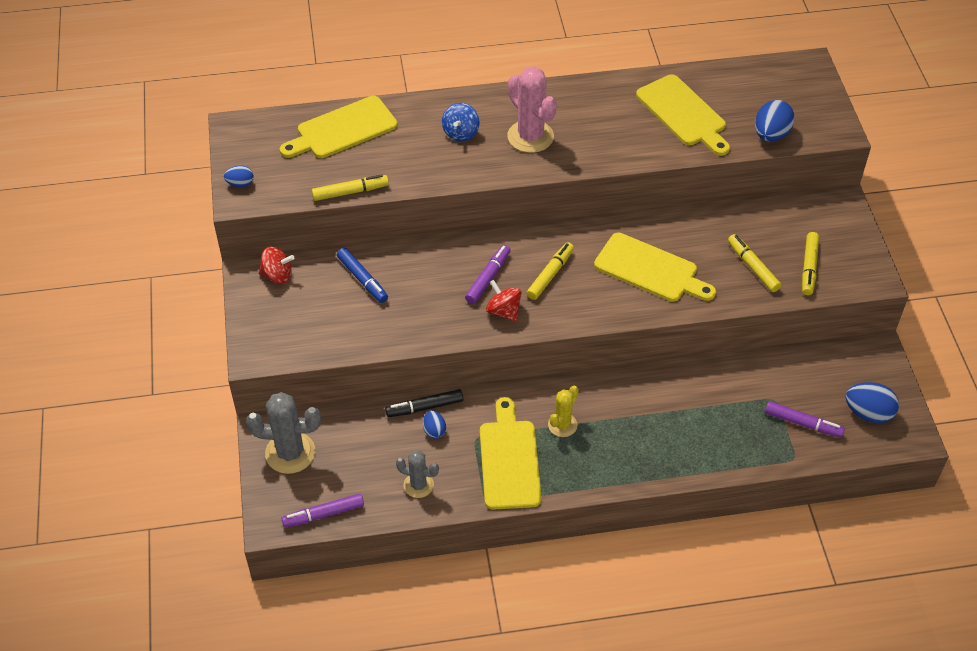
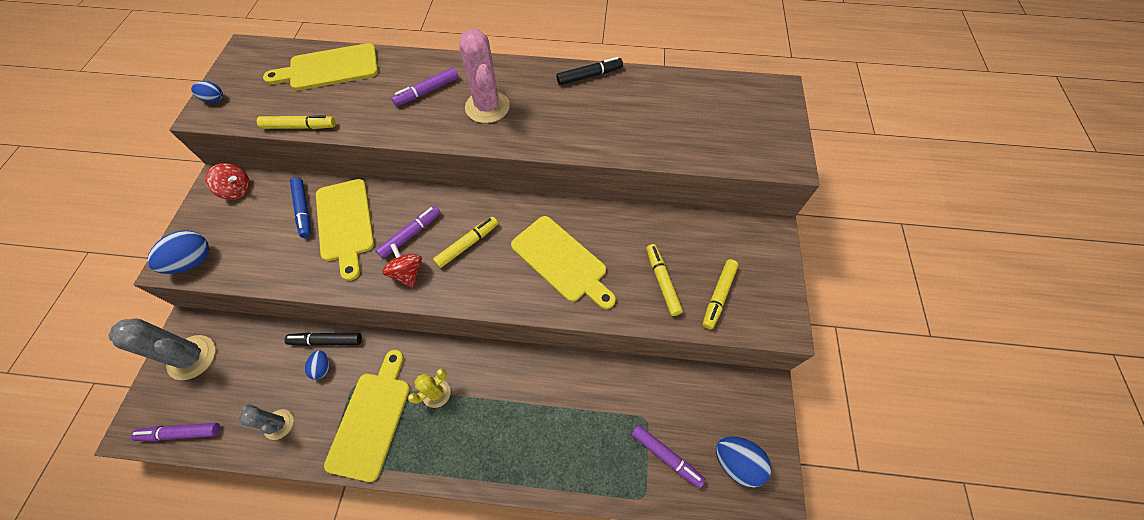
camera: 15 degrees right, 10 degrees up
blue spinning top [442,103,480,142] -> purple marker [391,67,458,106]
yellow cutting board [636,74,730,156] -> yellow cutting board moved to [316,179,374,281]
blue egg [755,100,795,142] -> blue egg moved to [147,230,209,274]
none -> black marker [556,57,623,85]

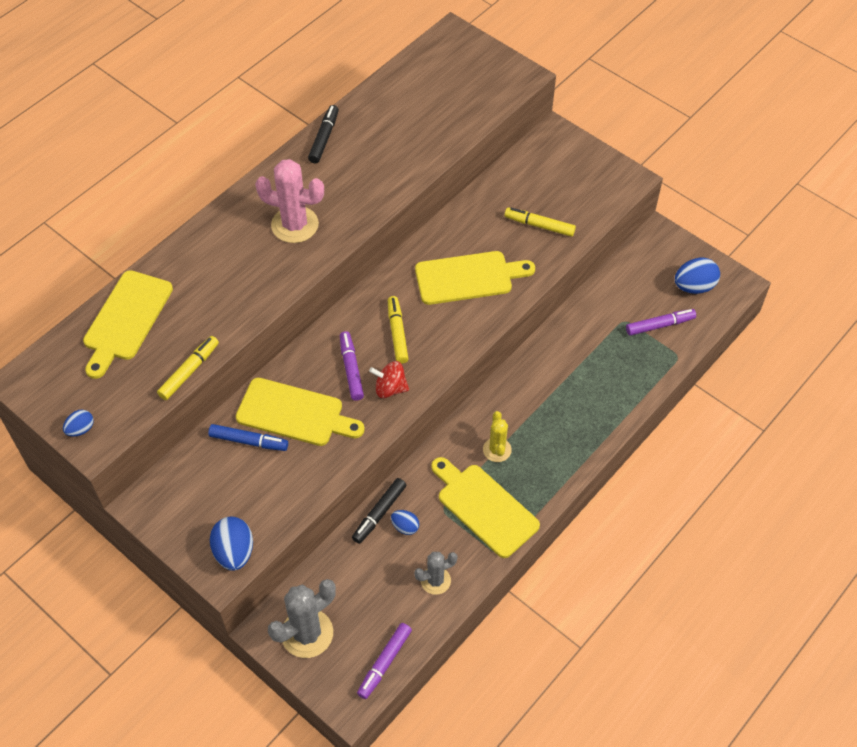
camera: 55 degrees left, 5 degrees down
red spinning top [206,163,250,200] -> none
purple marker [391,67,458,106] -> none
yellow marker [703,259,739,329] -> none

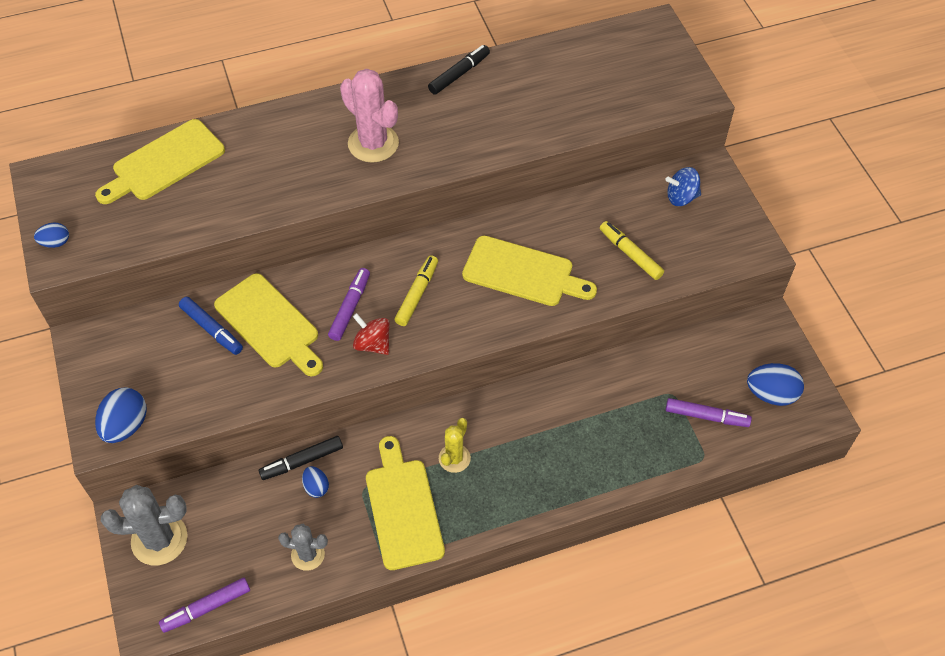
camera: 30 degrees right, 0 degrees up
yellow marker [157,336,219,400] -> none
none -> blue spinning top [665,167,701,206]

